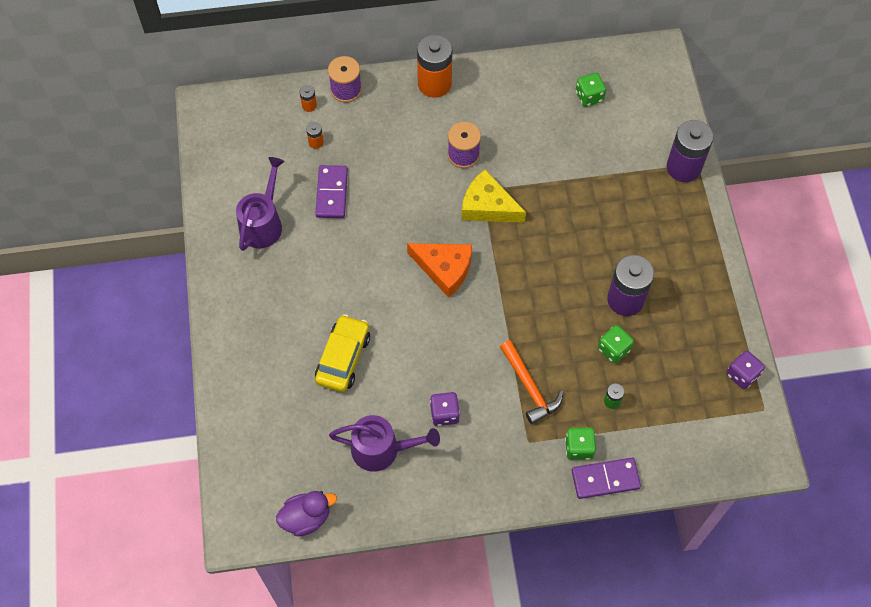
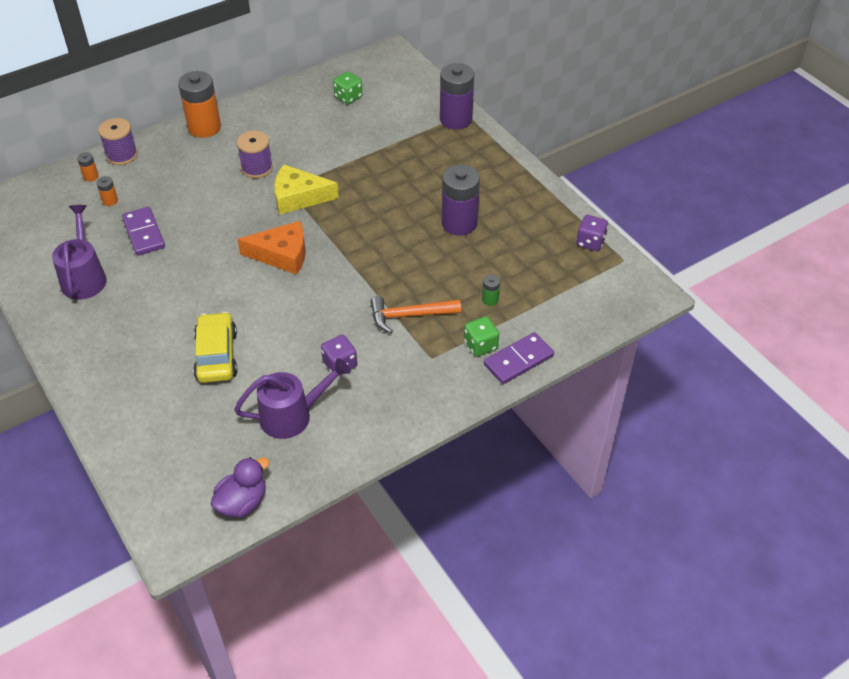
camera: 25 degrees left, 15 degrees down
orange hammer [500,340,563,424] -> orange hammer turned 135 degrees clockwise [370,296,461,333]
green dice [598,325,634,364] -> none

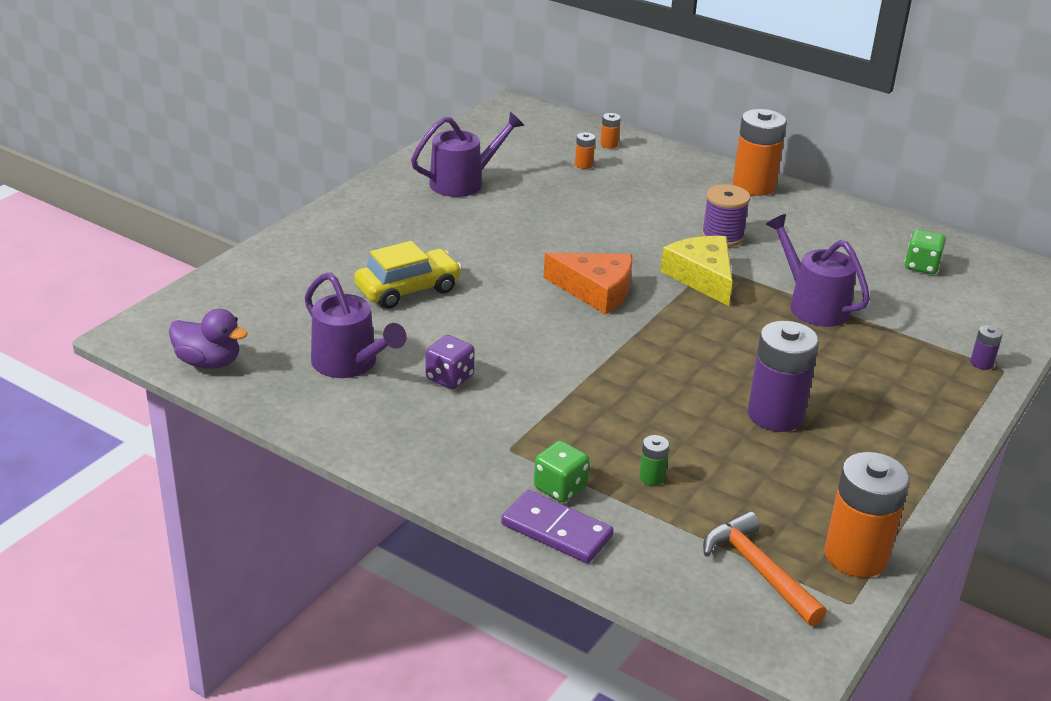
camera: 65 degrees right, 15 degrees down
purple spool [98,118,138,165] -> none
purple domino [122,207,165,256] -> none
orange cheese [237,221,306,275] -> orange cheese turned 45 degrees counterclockwise [544,253,632,315]
orange hammer [370,296,461,333] -> orange hammer moved to [703,511,827,626]
purple battery [440,63,474,129] -> purple battery [970,325,1003,370], size x0.43
purple dice [576,215,608,251] -> orange battery [824,452,910,578]
none -> purple watering can [766,214,870,327]

